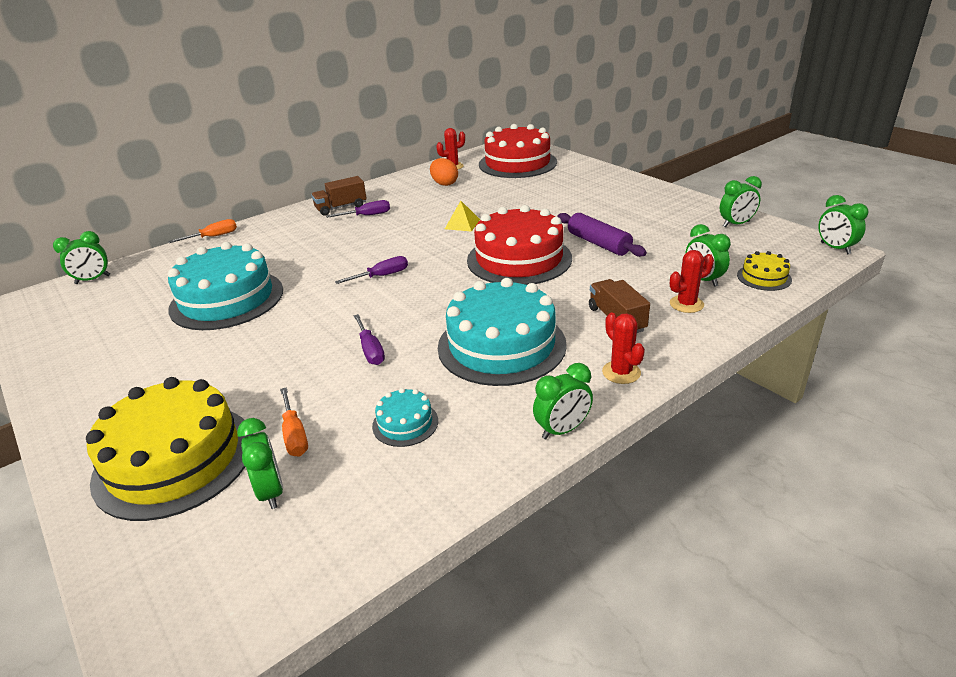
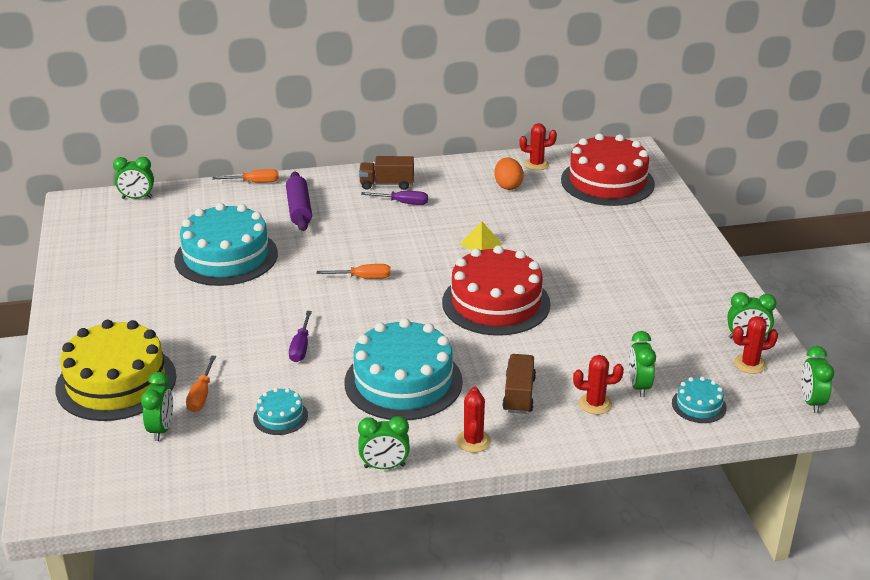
camera: 25 degrees right, 0 degrees up
purple screwdriver [335,256,408,284] -> orange screwdriver [317,264,391,279]
purple rolling pin [558,213,647,257] -> purple rolling pin moved to [286,171,312,231]
yellow cake [737,251,792,291] -> turquoise cake [672,377,727,423]
none -> red cactus [733,316,778,374]

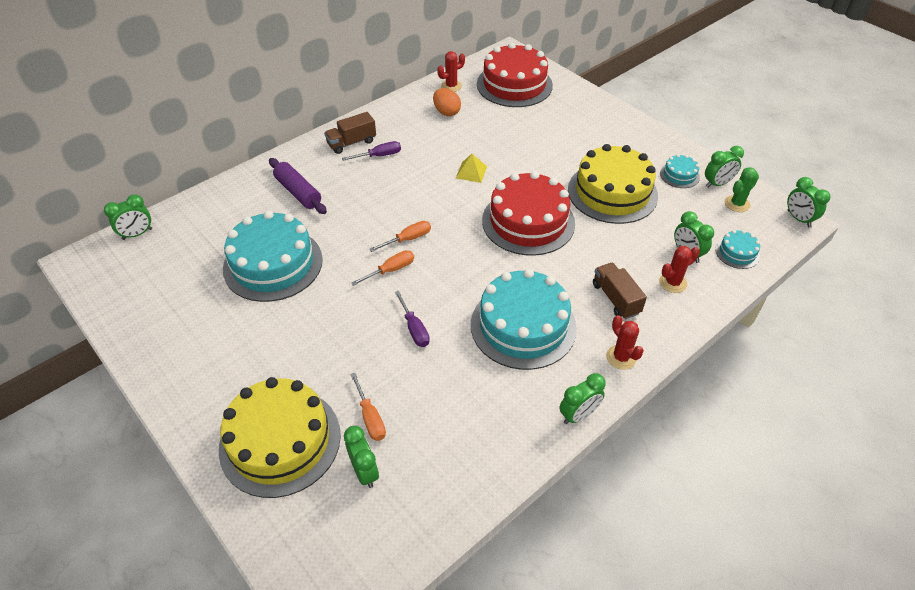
camera: 30 degrees left, 15 degrees up
orange screwdriver [212,169,279,183] -> orange screwdriver moved to [351,250,414,286]
turquoise cake [253,388,308,435] -> turquoise cake moved to [660,154,700,188]
red cactus [733,316,778,374] -> green cactus [725,167,759,212]
none -> yellow cake [568,144,658,224]

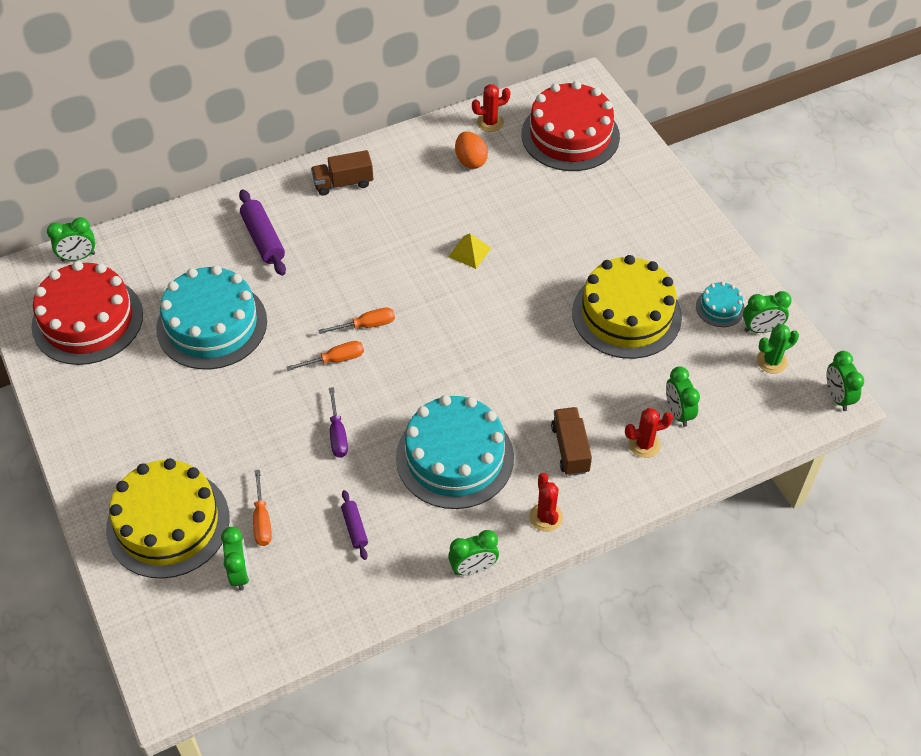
camera: 15 degrees right, 5 degrees up
purple screwdriver [342,141,401,161] -> none
red cake [482,171,575,256] -> red cake moved to [31,261,143,365]
turquoise cake [715,230,760,269] -> none
none -> purple rolling pin [341,490,368,560]

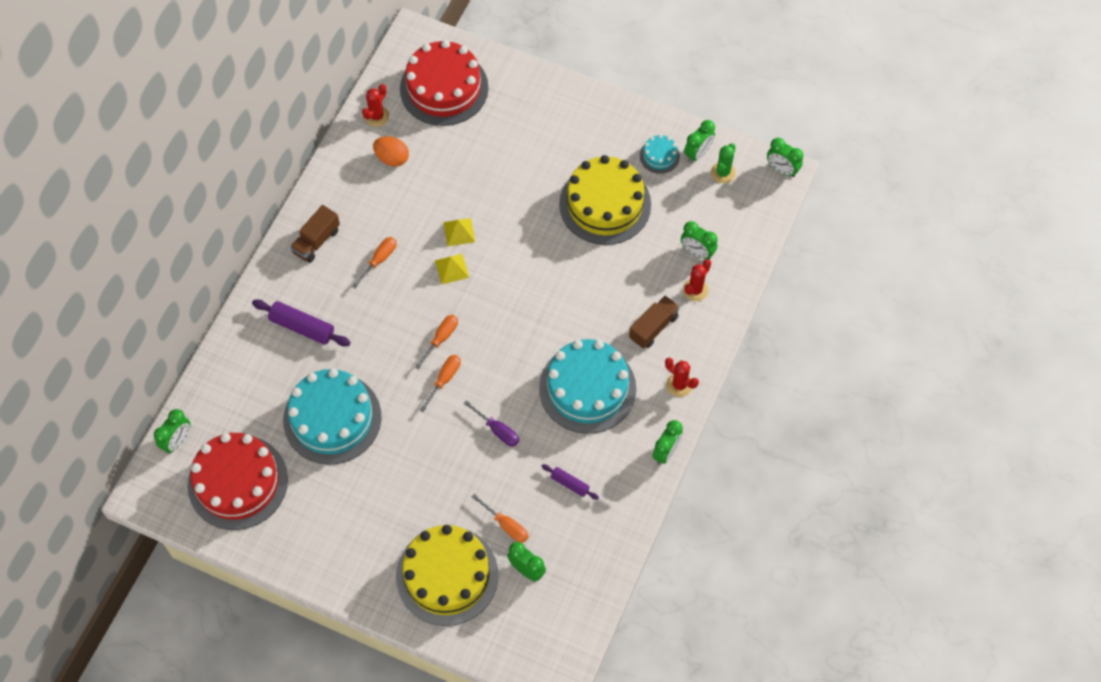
camera: 40 degrees left, 10 degrees up
brown truck [551,407,592,476] -> brown truck turned 90 degrees clockwise [629,296,680,349]
none -> orange screwdriver [352,237,397,288]
none -> yellow pyramid [435,254,469,284]

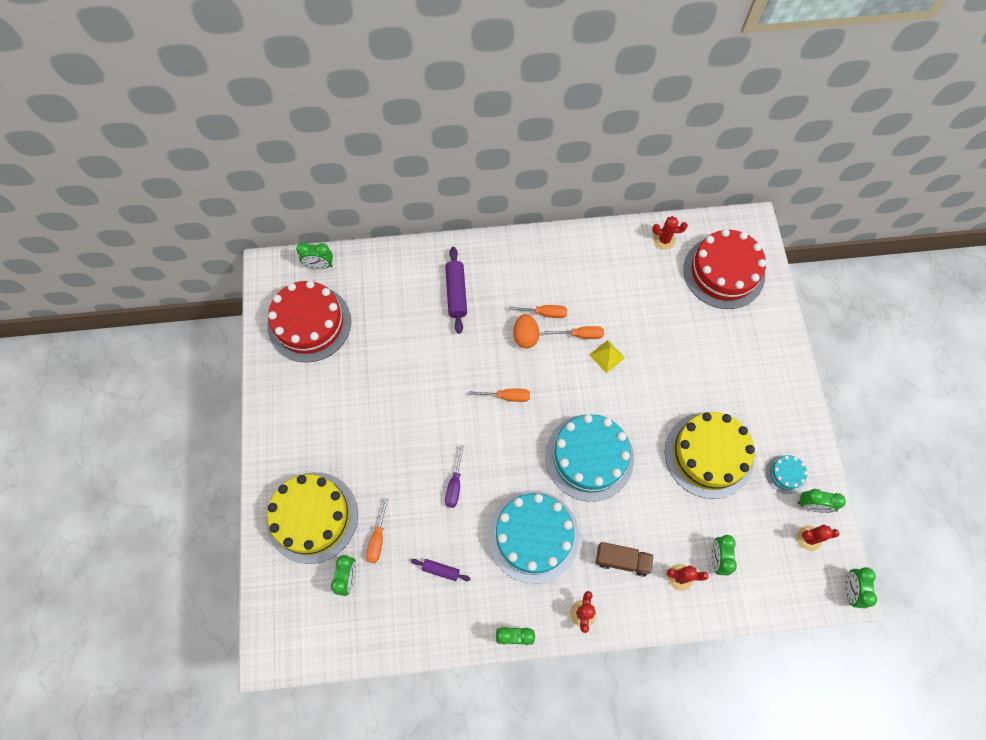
camera: 60 degrees right, 5 degrees up
turquoise cake [283,368,381,465] -> turquoise cake moved to [545,414,634,502]
brown truck [290,205,340,263] -> none
orange egg [373,136,409,167] -> orange egg moved to [513,314,539,348]
orange screwdriver [420,355,461,412] -> orange screwdriver moved to [545,326,604,339]
yellow pyramid [435,254,469,284] -> none
purple rolling pin [541,464,599,500] -> purple rolling pin turned 75 degrees counterclockwise [411,559,471,581]
green cactus [711,143,736,183] -> red cactus [797,525,840,551]

